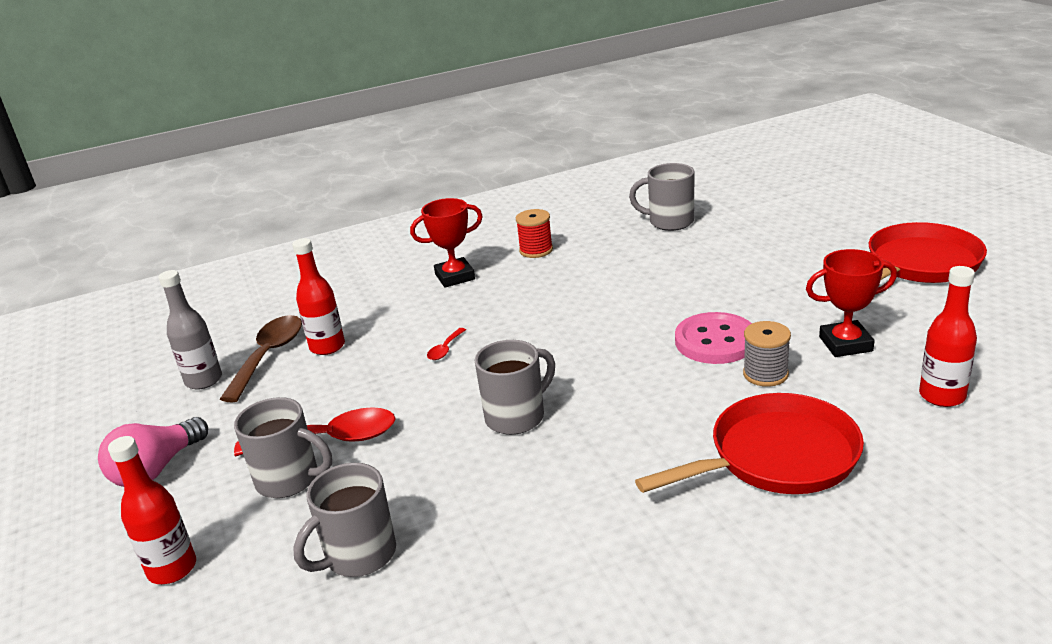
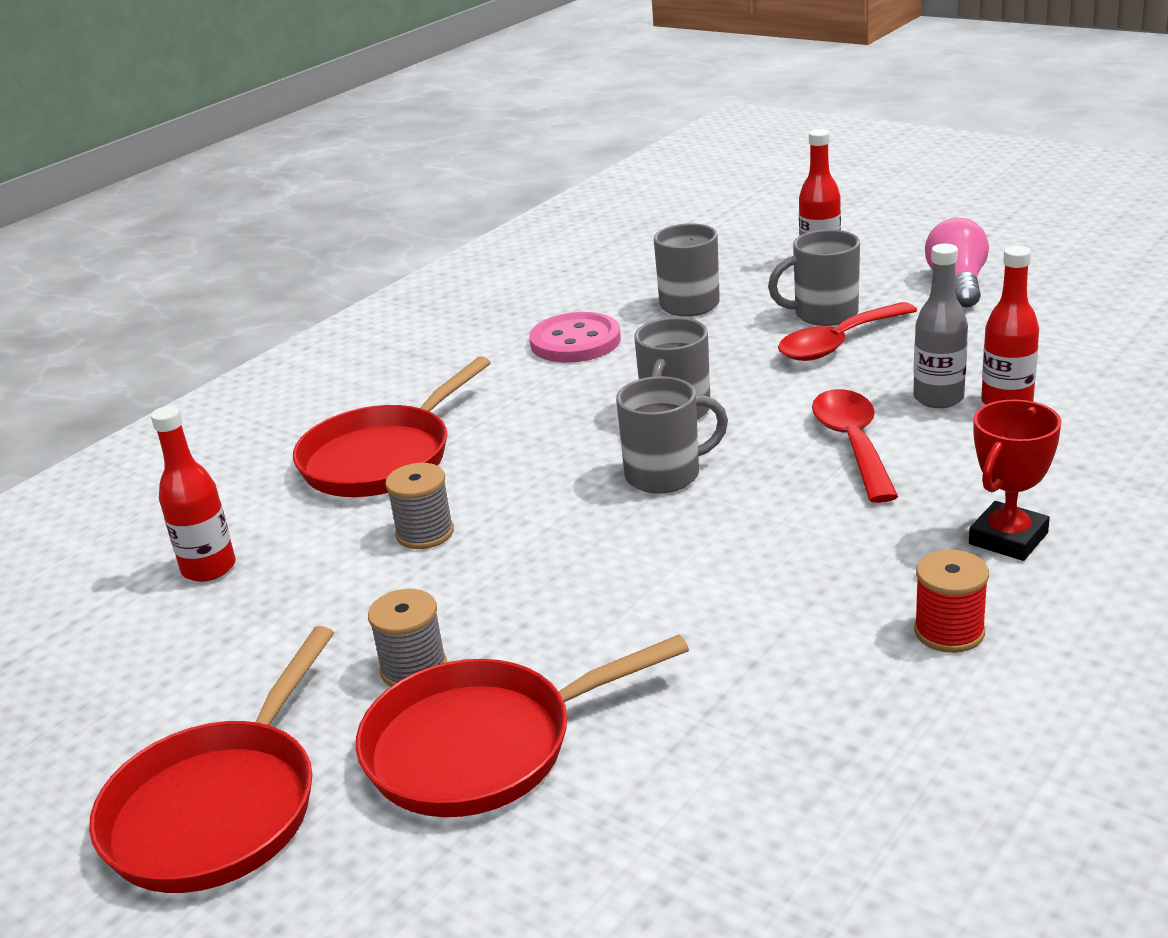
camera: 150 degrees right, 0 degrees up
grey bottle [158,270,222,390] -> grey bottle moved to [913,244,968,408]
brown spoon [220,315,302,402] -> none
red spoon [427,328,466,360] -> red spoon [812,389,898,503], size x2.21
grey mug [629,163,695,231] -> grey mug moved to [616,376,728,494]
pink button [675,312,752,364] -> pink button moved to [529,312,621,363]
red trophy [806,249,897,357] -> none
none -> red pan [356,635,689,817]
none -> grey spool [368,589,447,687]

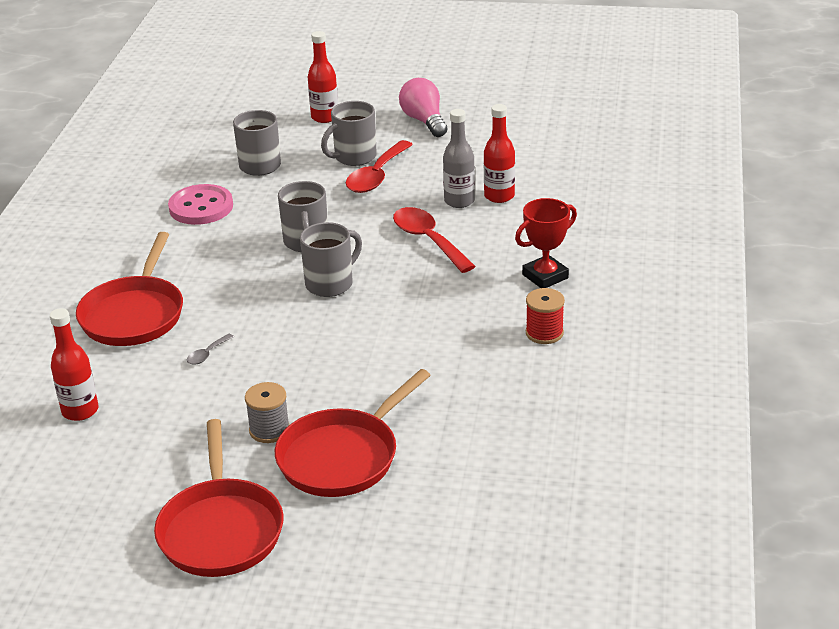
camera: 30 degrees left, 5 degrees up
grey spool [385,463,454,549] -> grey spoon [187,334,234,365]
red trophy [969,400,1061,561] -> red trophy turned 45 degrees clockwise [515,198,577,288]

